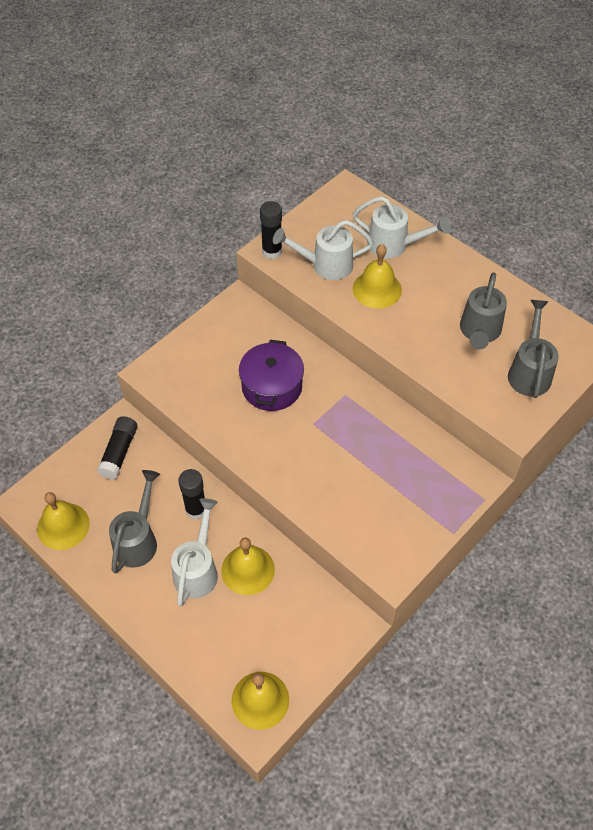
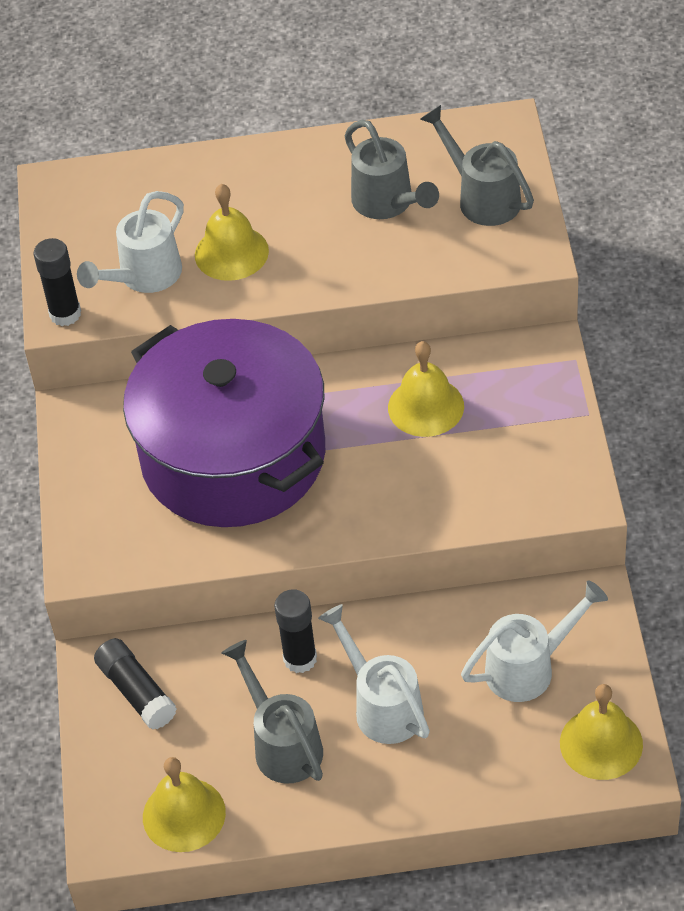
camera: 45 degrees left, 5 degrees down
yellow bell [221,538,275,595] -> yellow bell moved to [388,341,464,437]
purple pot [239,340,304,411] -> purple pot [123,319,325,527], size x1.99
white watering can [353,196,450,258] -> white watering can moved to [461,580,608,702]

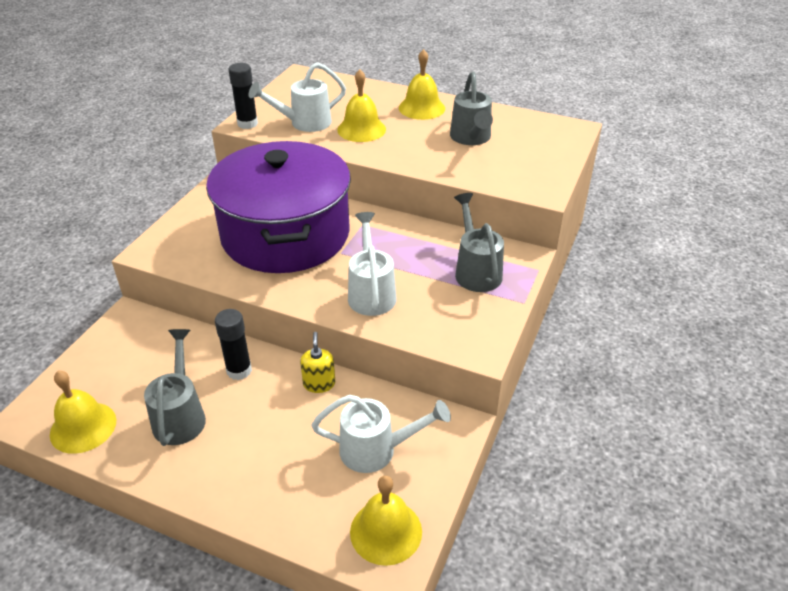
camera: 25 degrees right, 10 degrees down
black glue stick [94,638,177,730] -> none
white watering can [318,604,430,744] -> white watering can moved to [348,212,396,316]
yellow bell [388,341,464,437] -> yellow bell moved to [399,49,445,120]
grey watering can [420,105,534,226] -> grey watering can moved to [454,193,504,292]
none -> yellow soap dispenser [300,332,335,393]

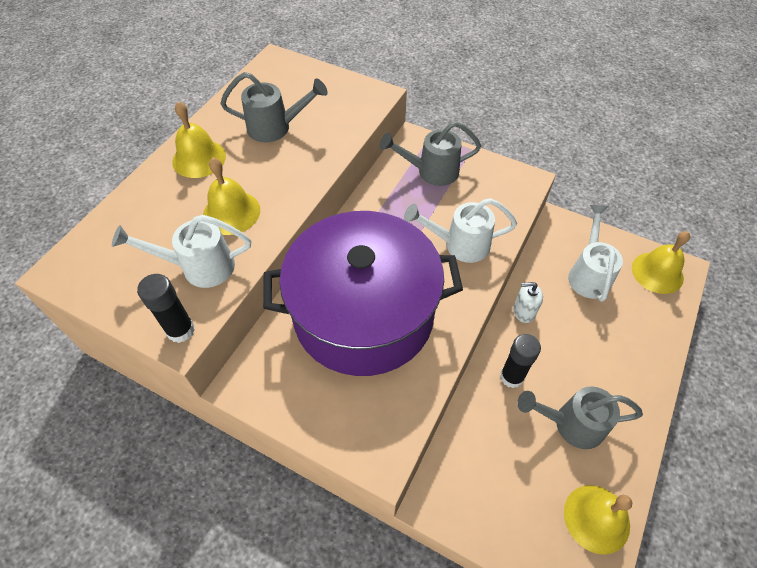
camera: 85 degrees left, 15 degrees up
white watering can [248,62,346,132] -> white watering can turned 105 degrees clockwise [112,215,251,288]
yellow soap dispenser [300,332,335,393] -> white soap dispenser [513,282,543,323]

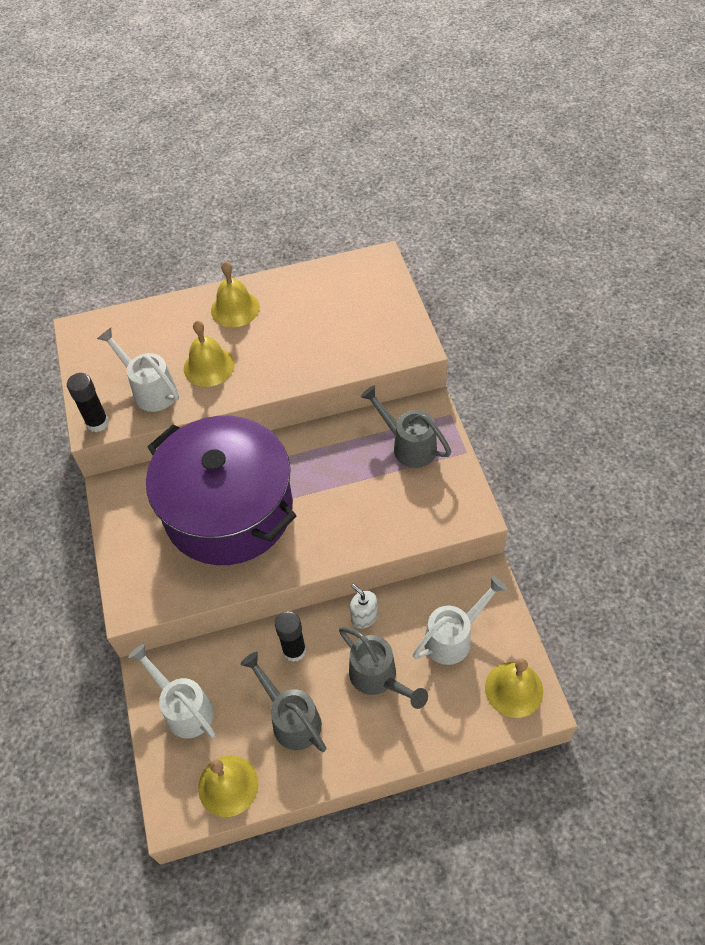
camera: 50 degrees right, 0 degrees up
grey watering can [220,72,328,143] -> grey watering can moved to [339,627,428,709]
white watering can [404,198,517,263] -> white watering can moved to [128,644,215,739]

